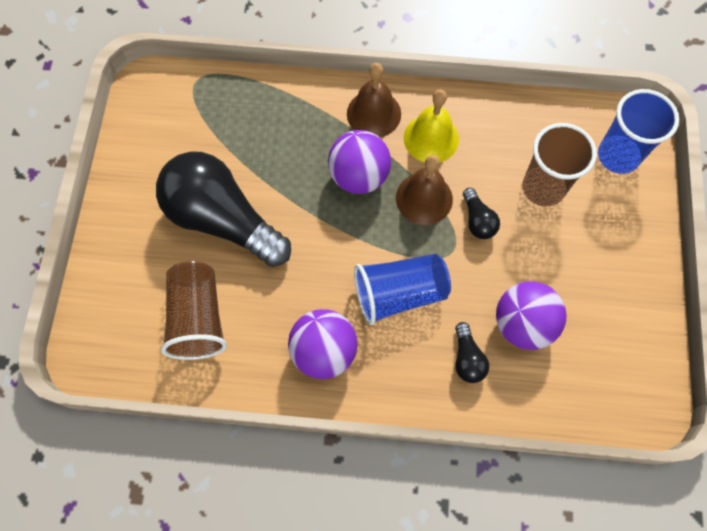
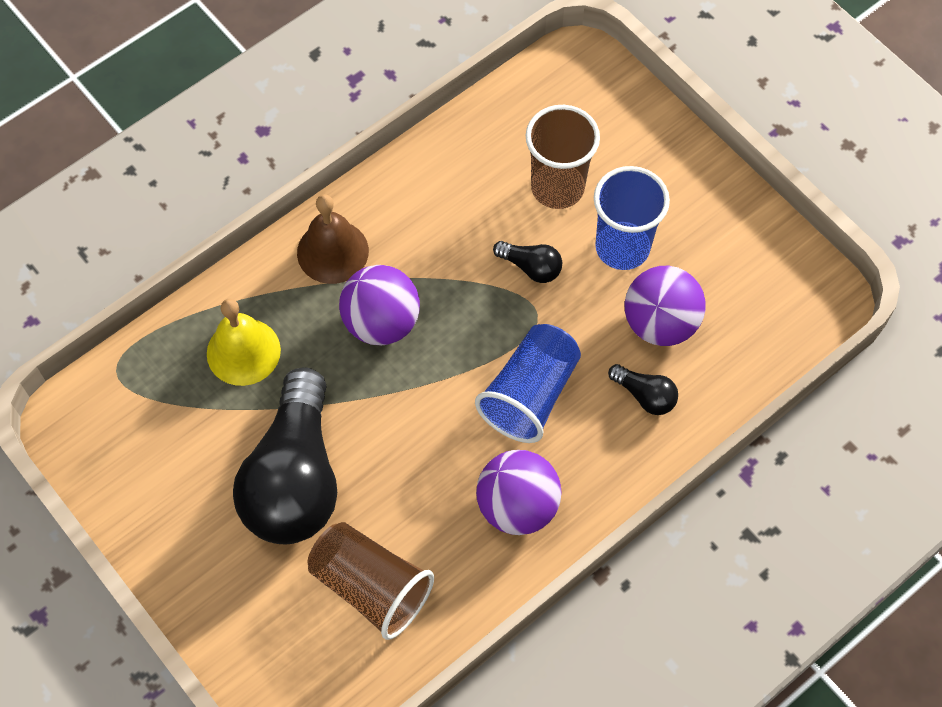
camera: 45 degrees left, 5 degrees down
black light bulb [156,151,291,267] -> black light bulb turned 75 degrees counterclockwise [233,367,337,544]
brown bell [396,155,453,225] -> none
yellow bell [404,89,459,162] -> yellow bell moved to [207,299,281,386]
blue cup [598,89,679,174] -> blue cup moved to [594,166,670,270]

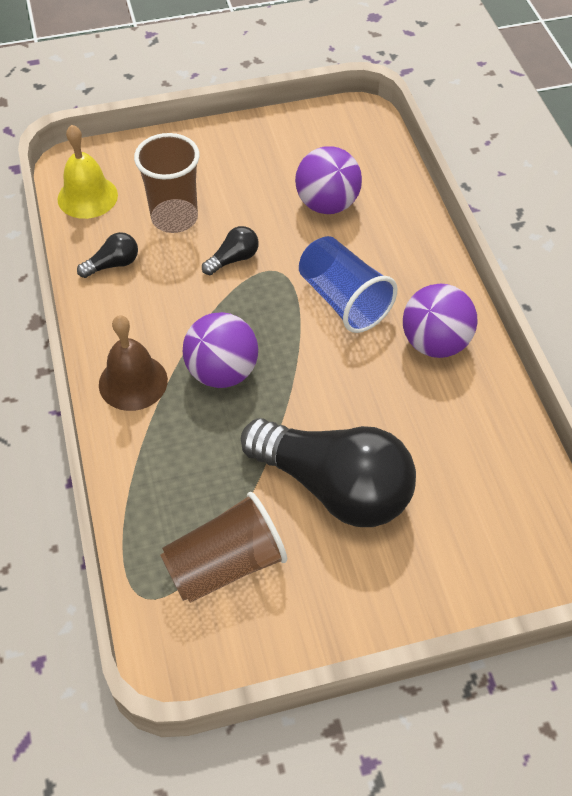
camera: 65 degrees left, 10 degrees down
yellow bell [207,299,281,386] -> yellow bell moved to [58,125,118,219]
brown cup [308,522,434,640] -> brown cup moved to [160,492,287,603]
blue cup [594,166,670,270] -> none
black light bulb [608,364,678,415] -> black light bulb moved to [77,232,138,278]

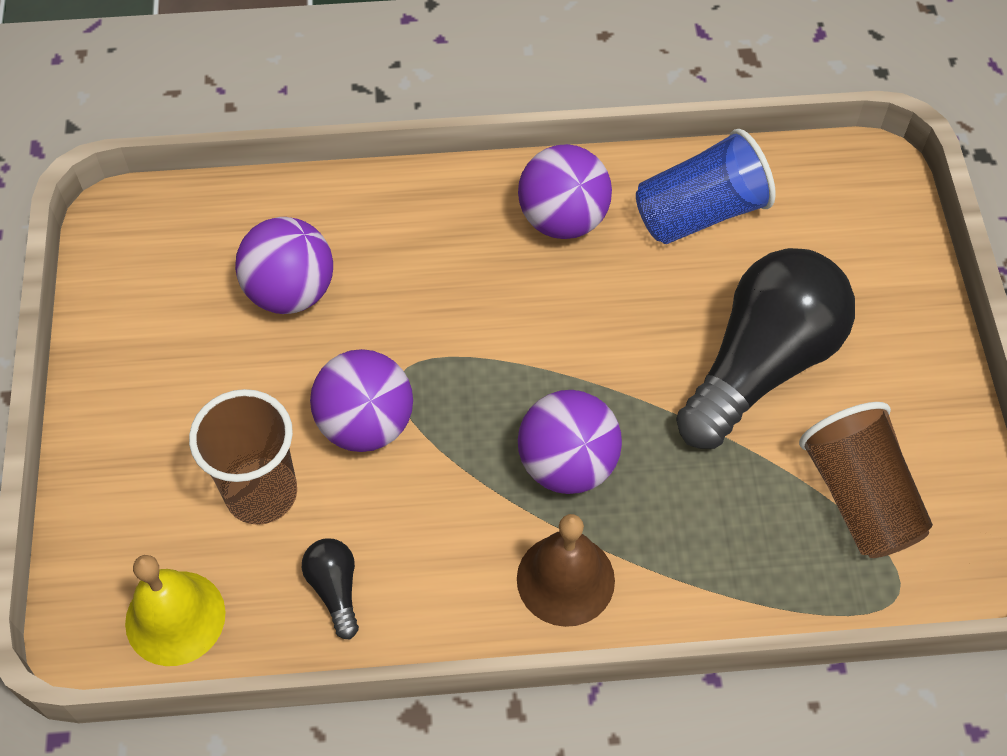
camera: 80 degrees left, 5 degrees up
black light bulb [202,226,259,275] -> purple ball [310,349,413,452]
blue cup [299,236,397,333] -> blue cup moved to [636,129,776,244]

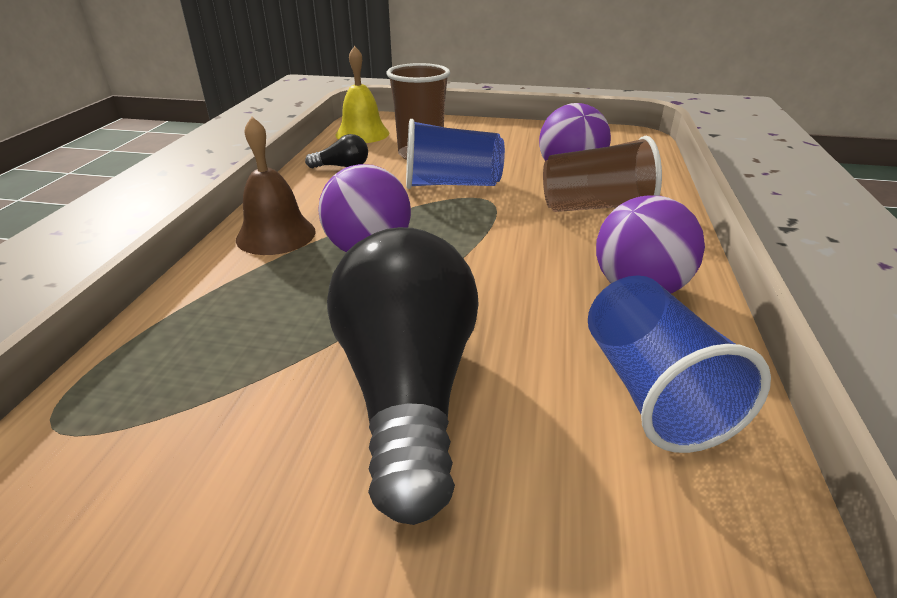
camera: 105 degrees right, 25 degrees down
purple ball [310,349,413,452] -> blue cup [406,119,505,189]
black light bulb [676,248,855,449] -> black light bulb turned 150 degrees counterclockwise [327,227,479,525]
brown cup [799,402,933,558] -> brown cup moved to [543,136,662,212]

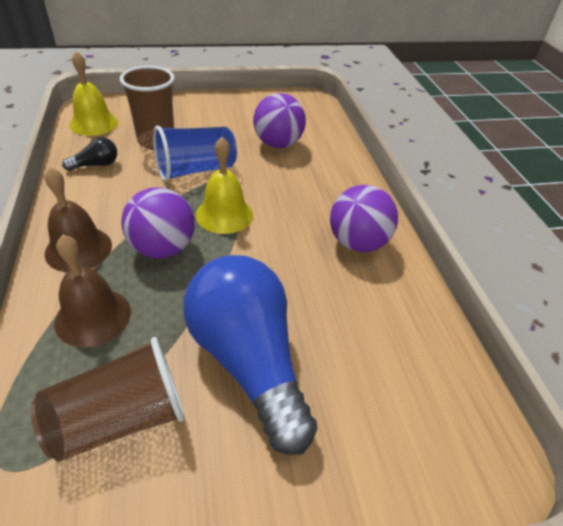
camera: 25 degrees left, 10 degrees up
black light bulb [327,227,479,525] -> blue light bulb [183,255,317,455]
brown cup [543,136,662,212] -> brown cup moved to [31,337,185,462]
blue cup [588,275,771,453] -> none
none -> brown bell [54,235,131,347]
none -> yellow bell [196,137,253,234]

